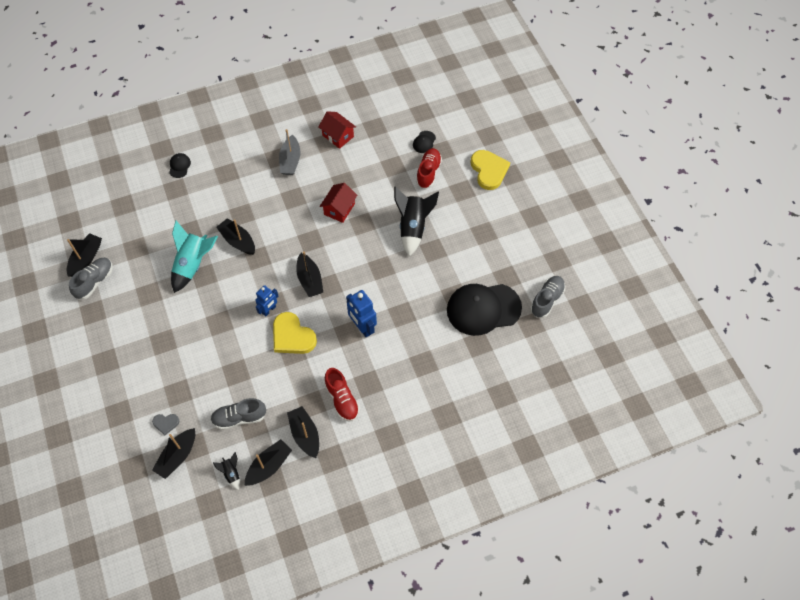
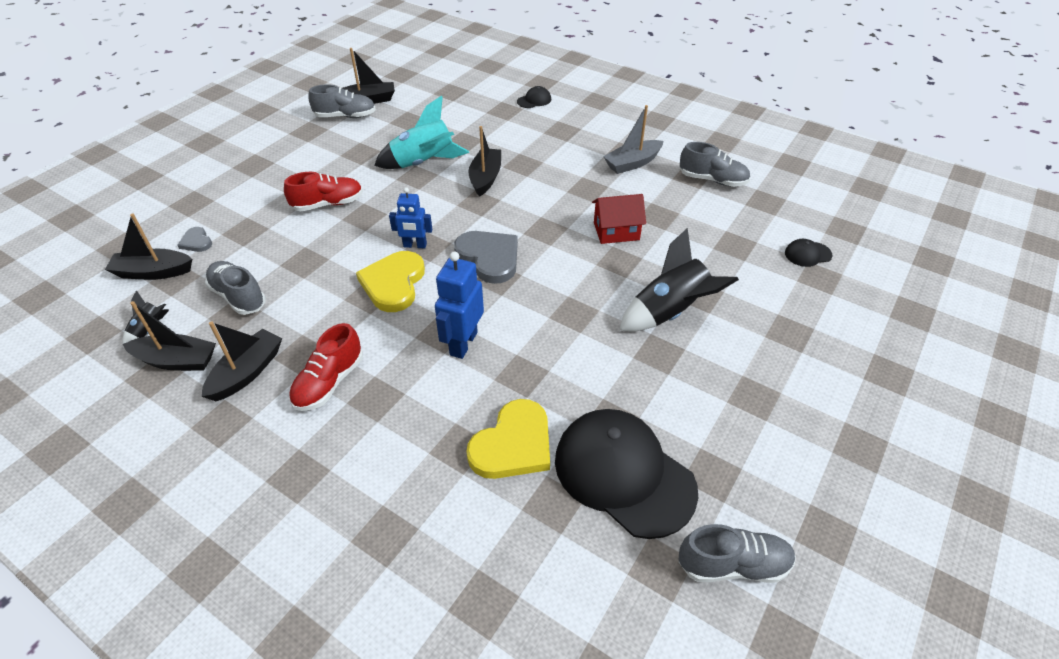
camera: 55 degrees right, 15 degrees down
black boat [296,251,323,297] -> grey heart [454,231,518,284]
red house [319,111,356,149] -> grey shoe [680,142,750,187]
red shoe [416,148,442,189] -> red shoe moved to [284,172,363,211]
yellow heart [471,150,510,190] -> yellow heart moved to [466,399,550,479]

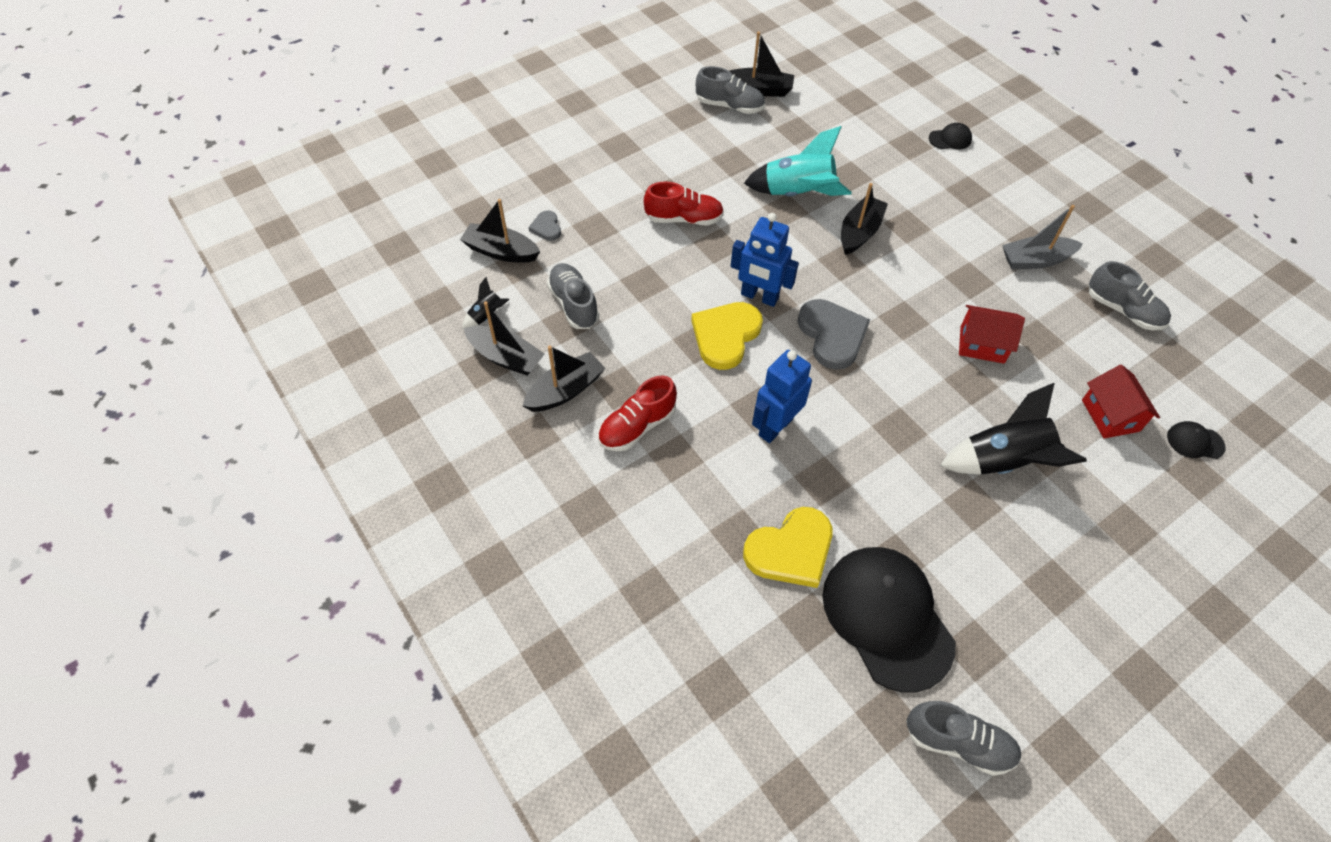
camera: 20 degrees right, 10 degrees up
blue robot [389,187,432,248] -> blue robot [731,213,799,307], size x1.50
none -> red house [1082,365,1160,439]

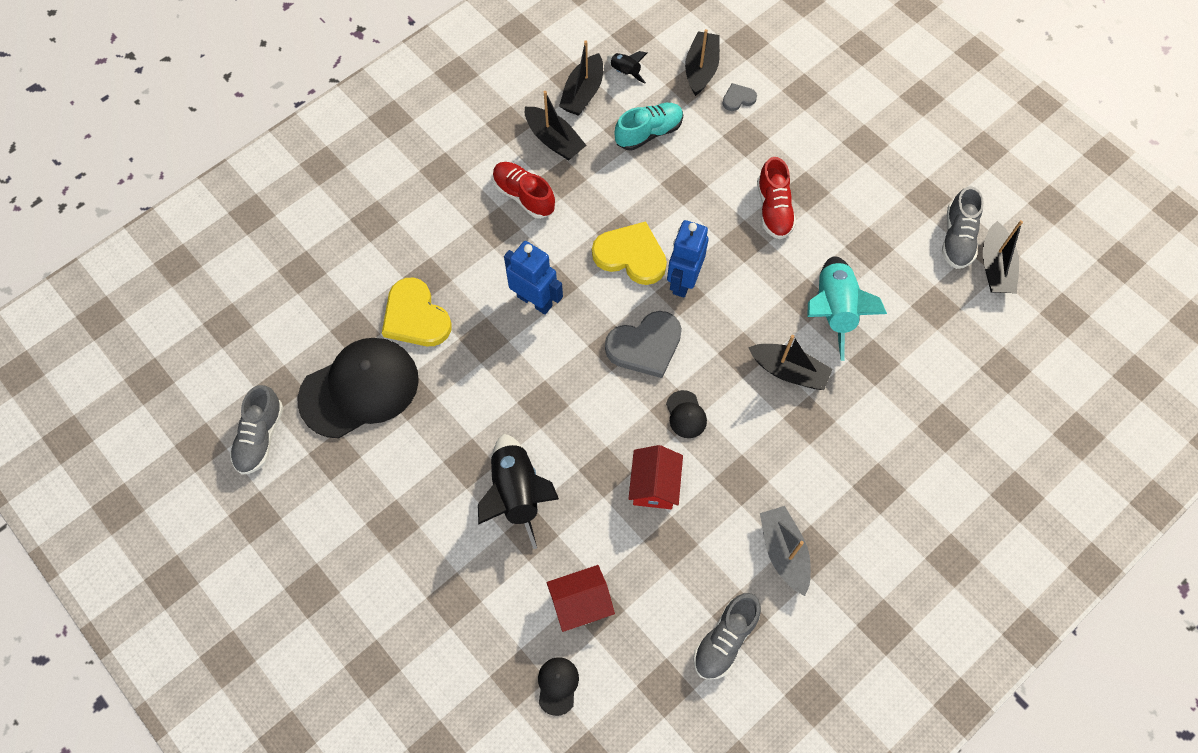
camera: 85 degrees right, 10 degrees up
grey shoe [547,263,599,329] -> turquoise shoe [614,103,683,151]
black cap [929,123,972,149] -> black cap moved to [666,390,707,438]

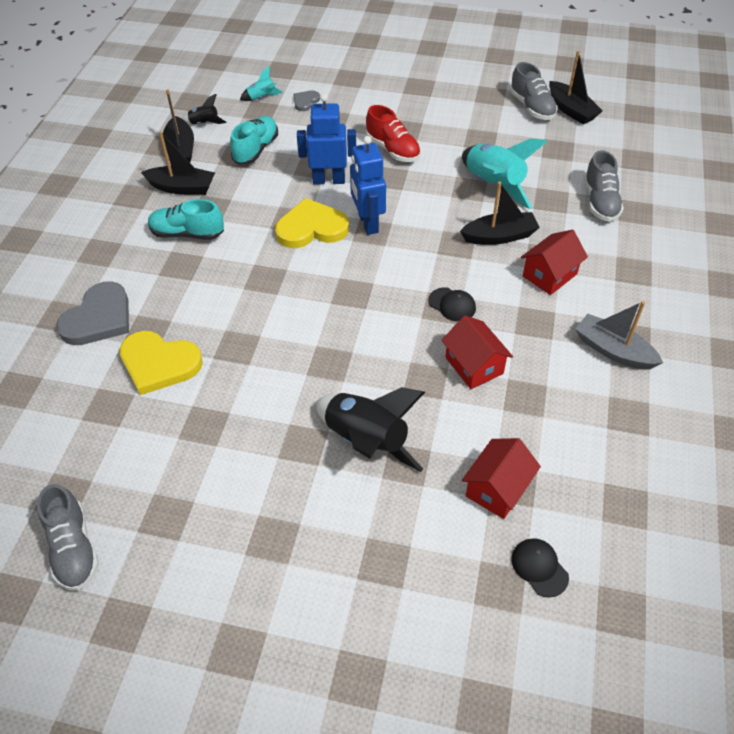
camera: 35 degrees left, 15 degrees down
black cap [298,338,419,438] -> none
red shoe [492,162,555,219] -> turquoise shoe [148,199,224,240]
blue robot [504,241,563,315] -> blue robot moved to [297,94,356,184]
grey heart [605,311,682,378] -> grey heart moved to [56,281,129,345]
black boat [685,29,720,96] -> turquoise rocket [240,66,283,101]
grey shoe [693,593,761,680] -> grey shoe moved to [584,150,624,222]
none -> red house [521,230,588,295]

